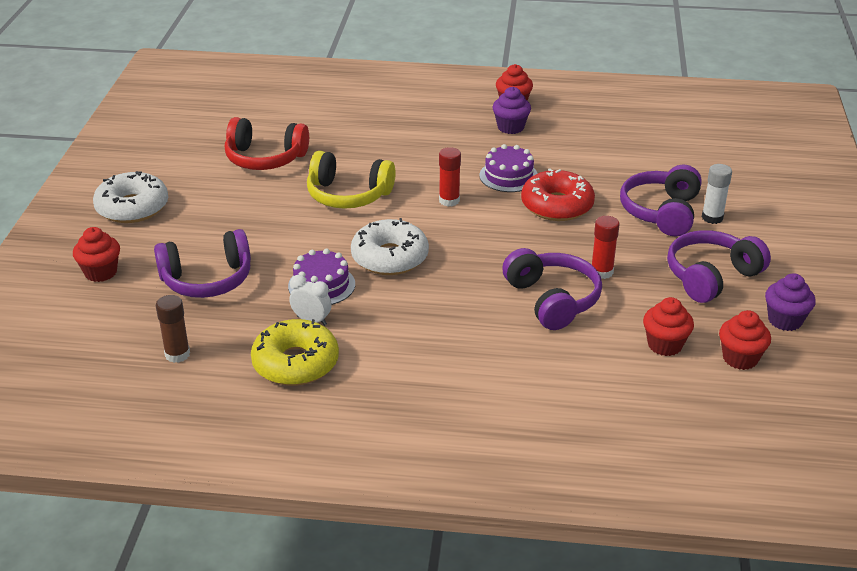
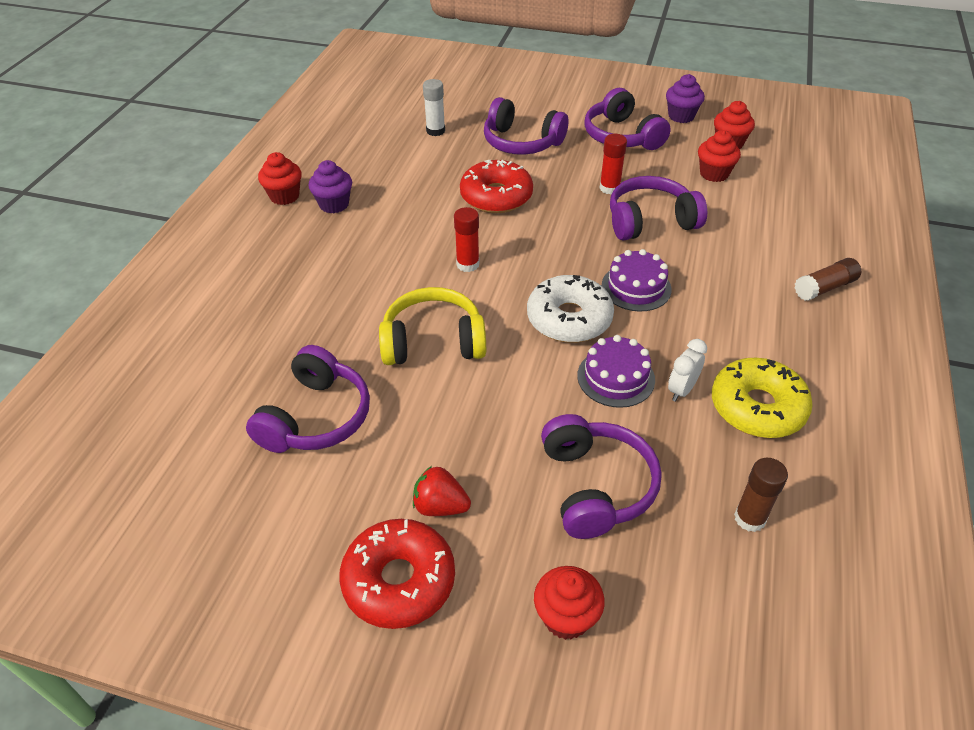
camera: 80 degrees left, 10 degrees up
white donut [93,171,168,223] -> red donut [339,519,455,629]
red headphones [225,117,309,170] -> purple headphones [246,345,370,453]
yellow headphones [307,151,396,209] -> yellow headphones turned 120 degrees counterclockwise [379,287,486,365]
purple cake [479,144,538,192] -> purple cake moved to [602,249,671,311]
white glue stick [702,164,732,224] -> white glue stick moved to [423,79,445,136]
none -> red strawberry [413,466,471,516]
none -> brown glue stick [795,258,861,301]

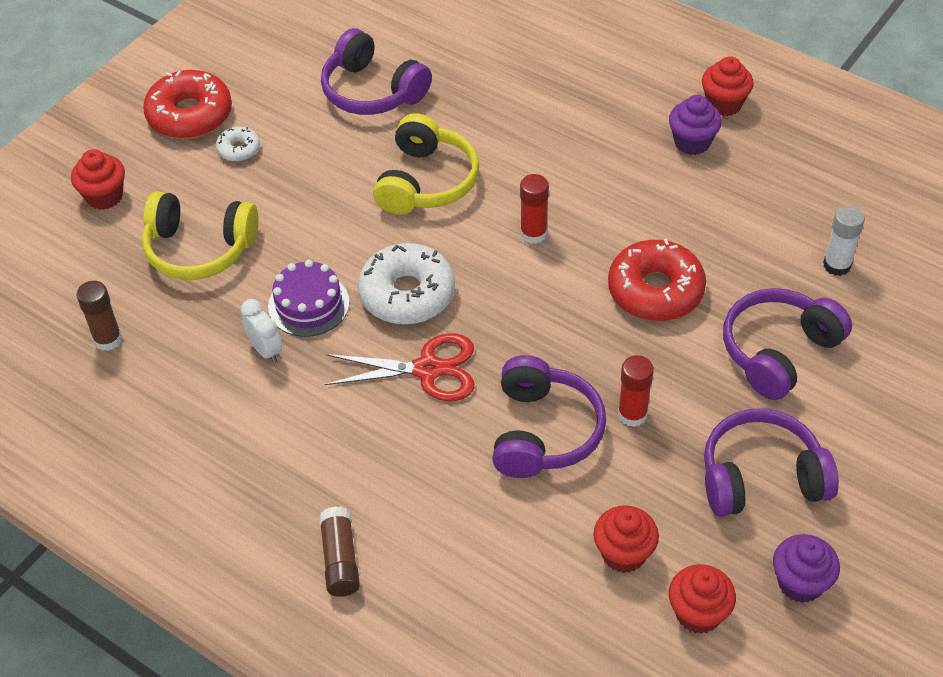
camera: 110 degrees right, 5 degrees up
red strawberry [413,466,471,516] -> white donut [216,127,260,161]
purple headphones [541,414,662,539] -> yellow headphones [142,191,259,280]
purple cake [602,249,671,311] -> red scissors [324,333,474,401]
yellow donut [712,358,813,438] -> none

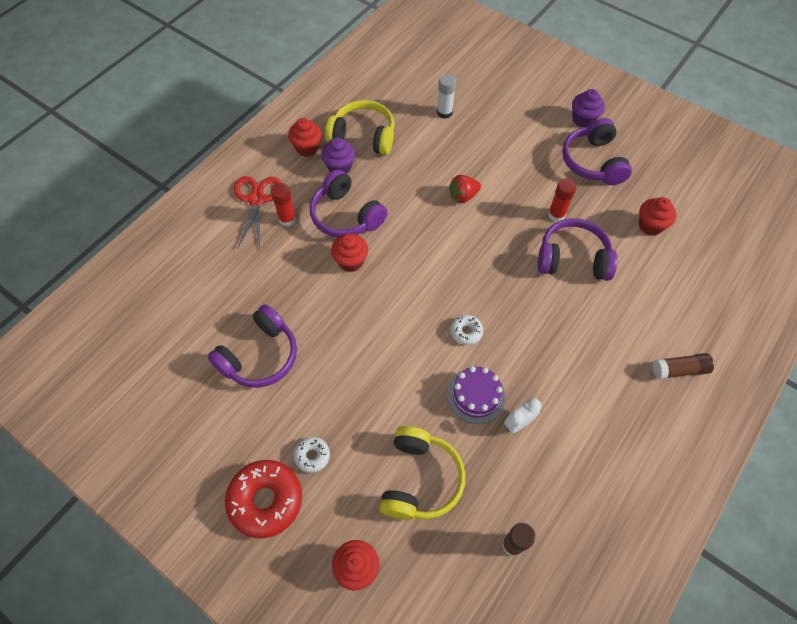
camera: 90 degrees left, 10 degrees up
red scissors [324,333,474,401] -> red scissors moved to [234,176,282,249]
white donut [358,243,455,325] -> white donut [450,315,483,345], size x0.49
yellow headphones [373,113,480,215] -> yellow headphones moved to [325,100,395,155]
red glue stick [520,174,549,244] -> red glue stick moved to [271,183,296,226]
red donut [608,238,706,321] -> red strawberry [449,175,481,203]
red cupcake [669,564,736,634] -> red cupcake moved to [331,234,368,272]
purple headphones [723,288,852,400] -> purple headphones moved to [310,169,387,237]
purple cupcake [773,534,840,603] -> purple cupcake moved to [572,89,605,127]

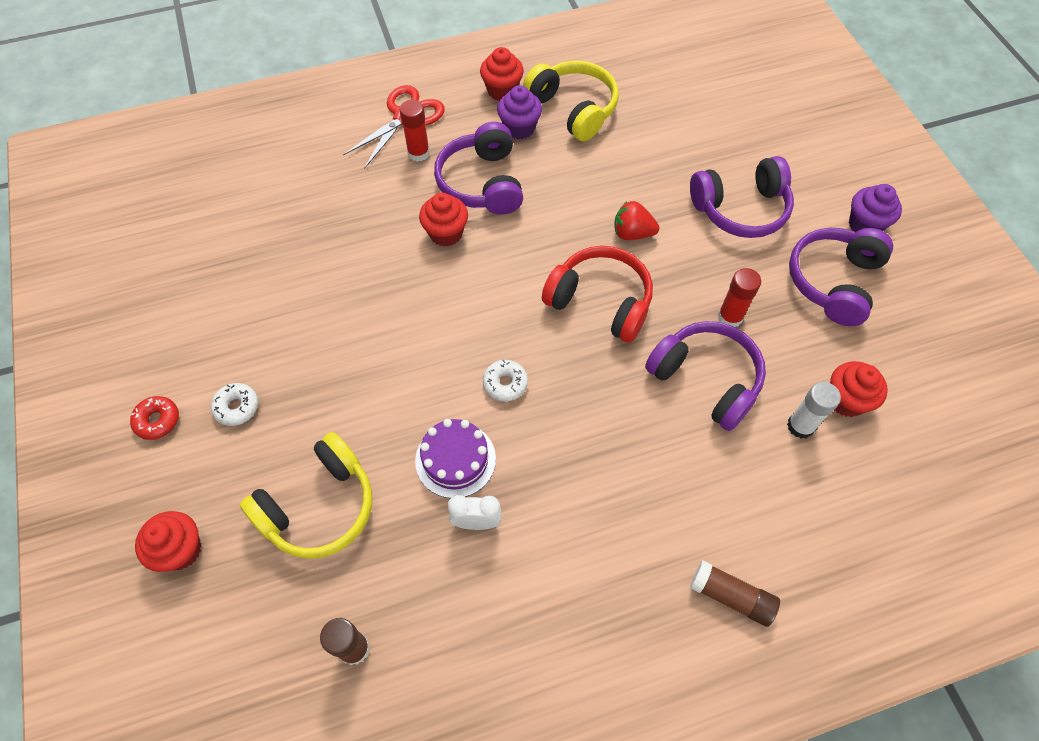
camera: 35 degrees right, 0 degrees up
purple headphones [207,304,297,388] -> purple headphones moved to [690,156,794,238]
red donut [225,460,302,538] -> red donut [130,396,179,440], size x0.49
white glue stick [437,74,456,119] -> white glue stick moved to [787,382,841,438]
none -> red headphones [542,246,653,343]

